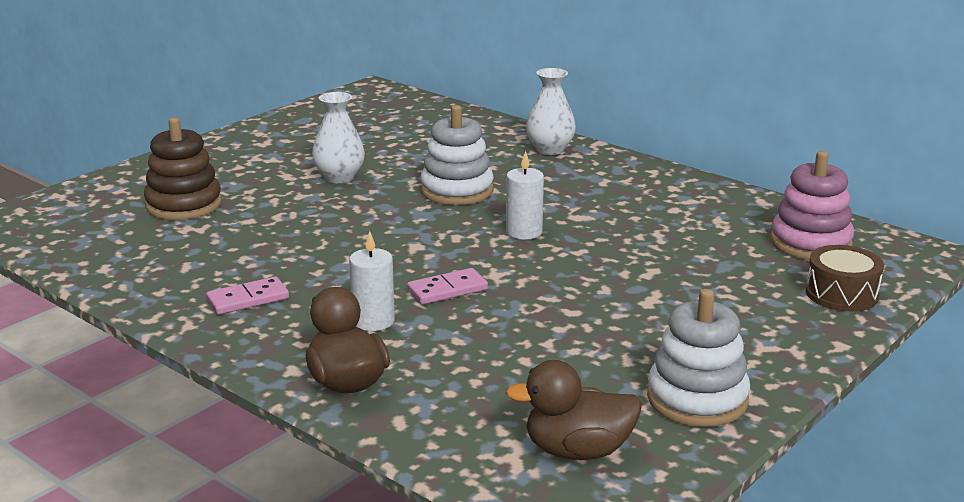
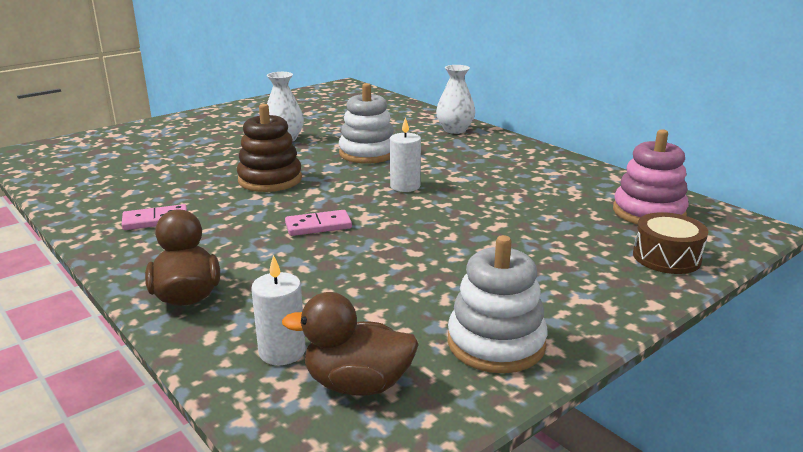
camera: 10 degrees right, 0 degrees up
brown stacking toy [144,117,222,220] -> brown stacking toy moved to [237,104,302,192]
white candle [349,231,395,331] -> white candle moved to [251,255,306,365]

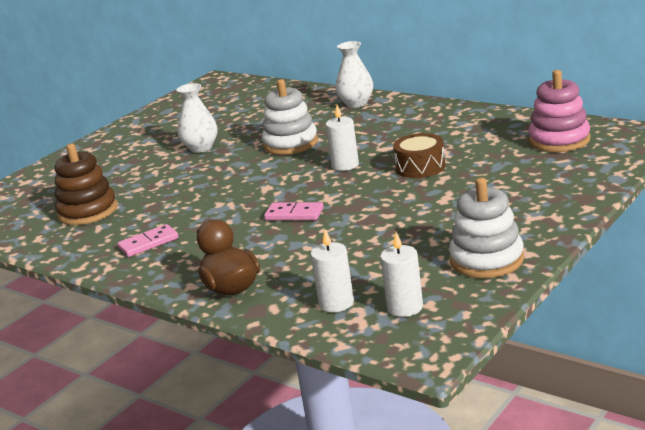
camera: 10 degrees left, 0 degrees up
brown stacking toy [237,104,302,192] -> brown stacking toy moved to [54,144,117,225]
brown duck [282,292,419,395] -> white candle [380,232,423,317]
pink domino [285,210,352,236] -> pink domino turned 45 degrees clockwise [264,202,324,220]
brown drum [633,212,708,274] -> brown drum moved to [393,133,446,178]

